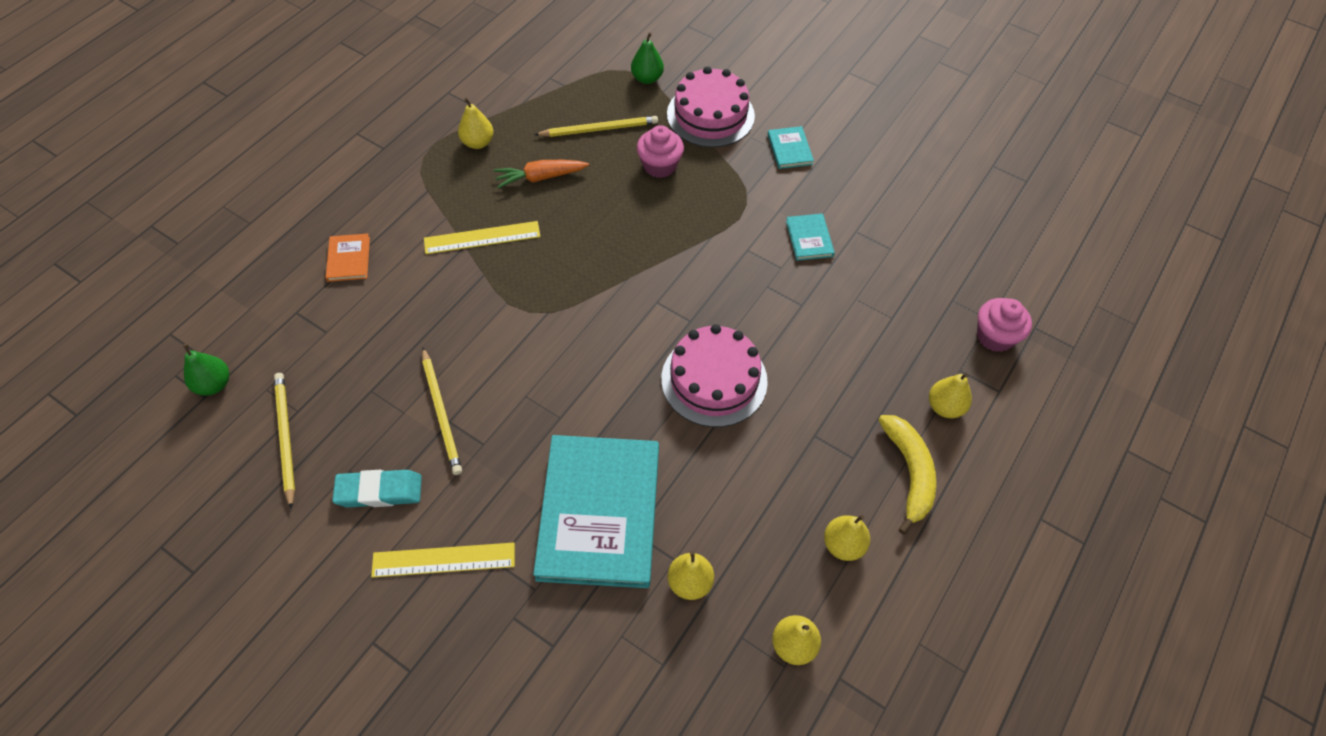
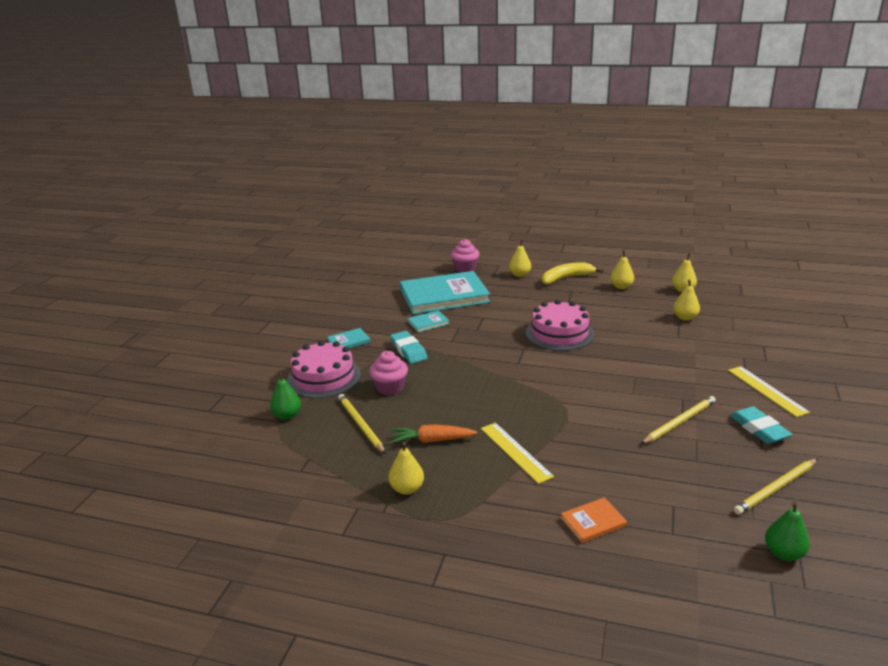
camera: 105 degrees left, 30 degrees down
orange carrot [494,160,589,188] -> orange carrot turned 120 degrees clockwise [391,424,477,443]
turquoise book [533,435,659,588] -> turquoise book moved to [400,271,490,314]
none -> turquoise eraser [390,331,428,364]

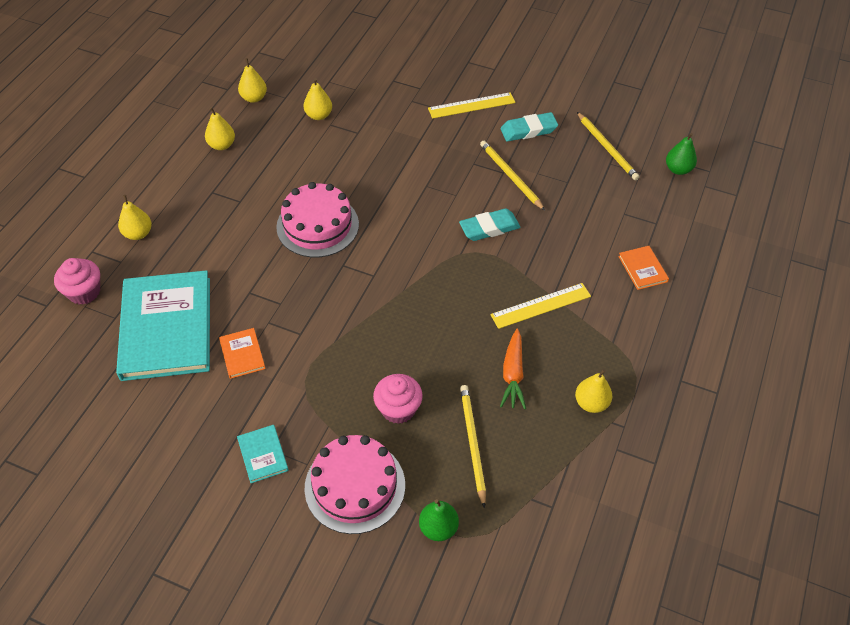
camera: 85 degrees left, 25 degrees up
yellow pencil [338,394,385,454] -> yellow pencil turned 105 degrees clockwise [460,385,486,508]
turquoise eraser [390,331,428,364] -> turquoise eraser moved to [459,209,521,241]
turquoise book [408,310,449,332] -> orange book [219,328,266,379]
yellow banana [542,262,604,285] -> none

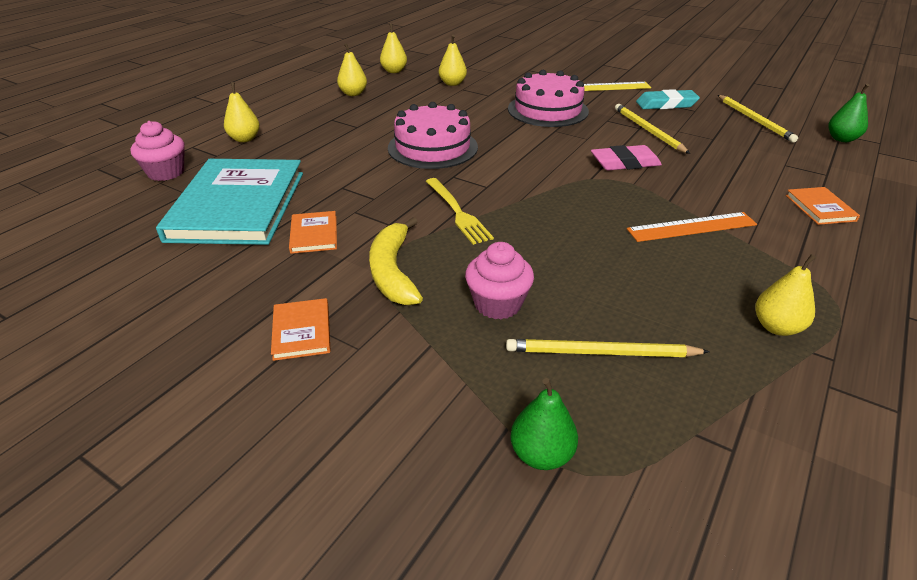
camera: 10 degrees right, 15 degrees down
turquoise book [237,425,289,483] -> orange book [271,298,331,361]
pink cake [304,435,405,534] -> pink cake moved to [508,70,589,127]
turquoise eraser [459,209,521,241] -> pink eraser [591,145,662,171]
yellow pencil [460,385,486,508] -> yellow pencil turned 90 degrees counterclockwise [506,339,710,357]
yellow ruler [490,283,591,329] -> orange ruler [627,212,757,242]
orange carrot [500,329,526,409] -> none
none -> yellow banana [369,217,423,305]
none -> yellow fork [426,178,494,245]

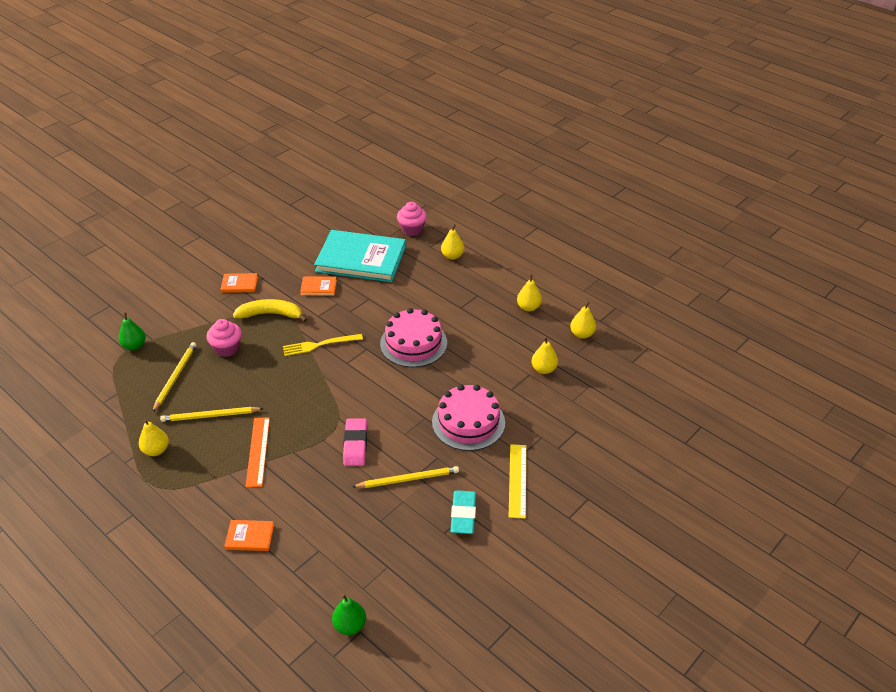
camera: 100 degrees right, 5 degrees up
yellow pencil [718,95,798,143] -> yellow pencil moved to [160,407,264,422]

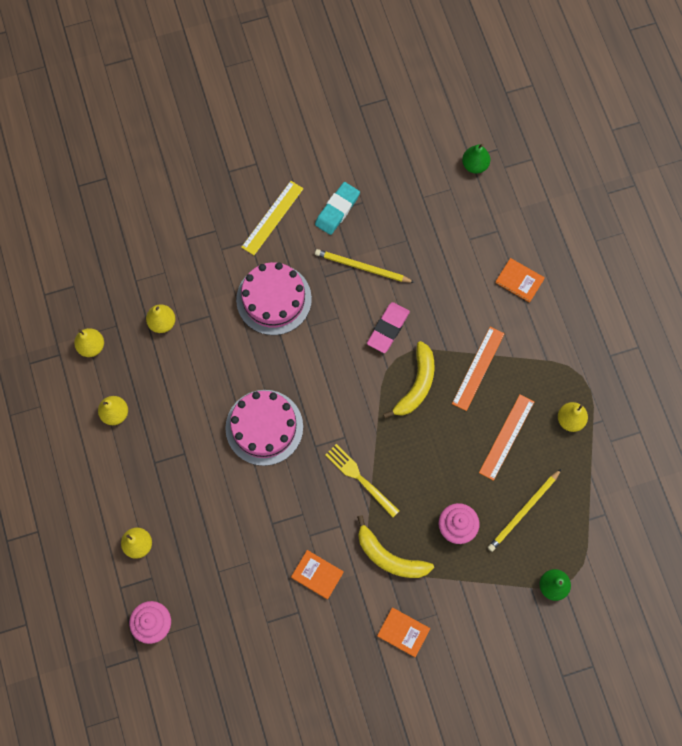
camera: 150 degrees left, 30 degrees up
yellow pencil [160,407,264,422] -> orange ruler [479,394,534,481]
yellow fork [283,334,363,356] -> yellow fork turned 150 degrees counterclockwise [325,444,399,517]
turquoise book [314,230,406,282] -> none
none -> yellow banana [383,341,435,419]

